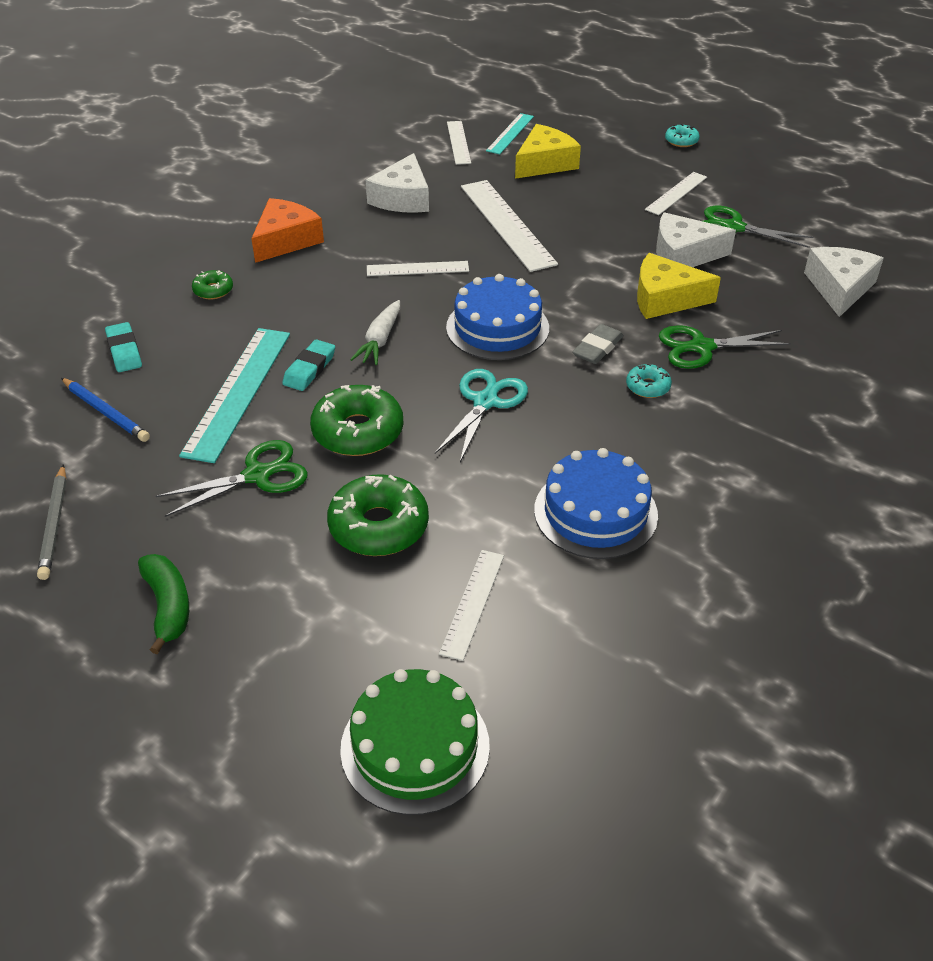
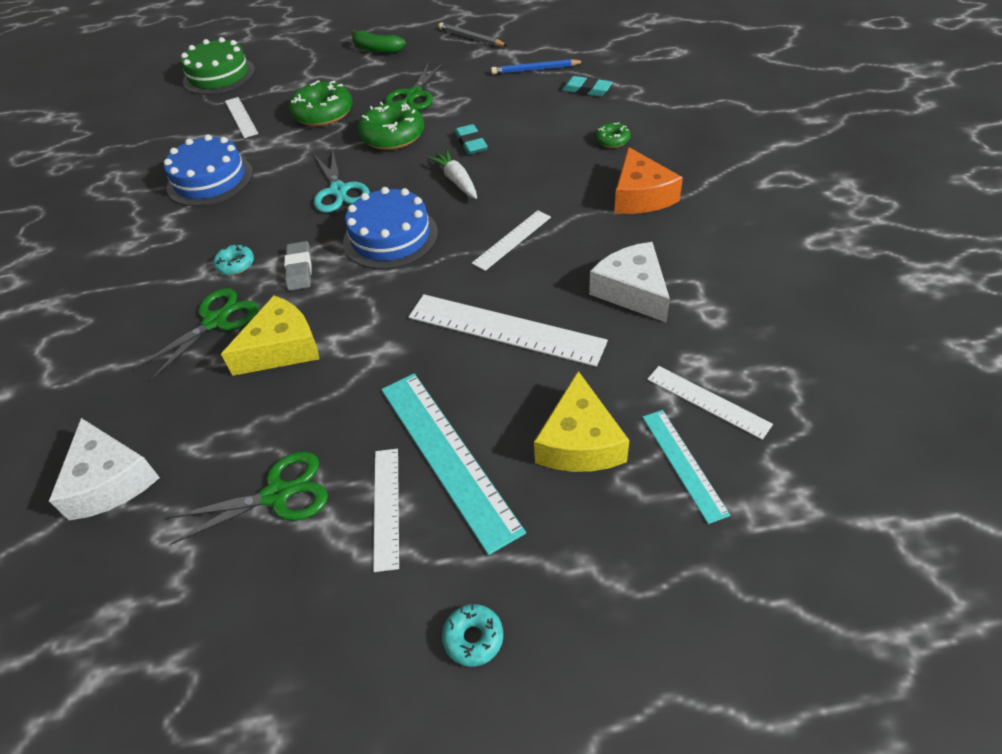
camera: 140 degrees right, 5 degrees up
turquoise ruler [179,328,290,463] -> turquoise ruler moved to [381,373,526,555]
white cheese [656,212,736,267] -> none

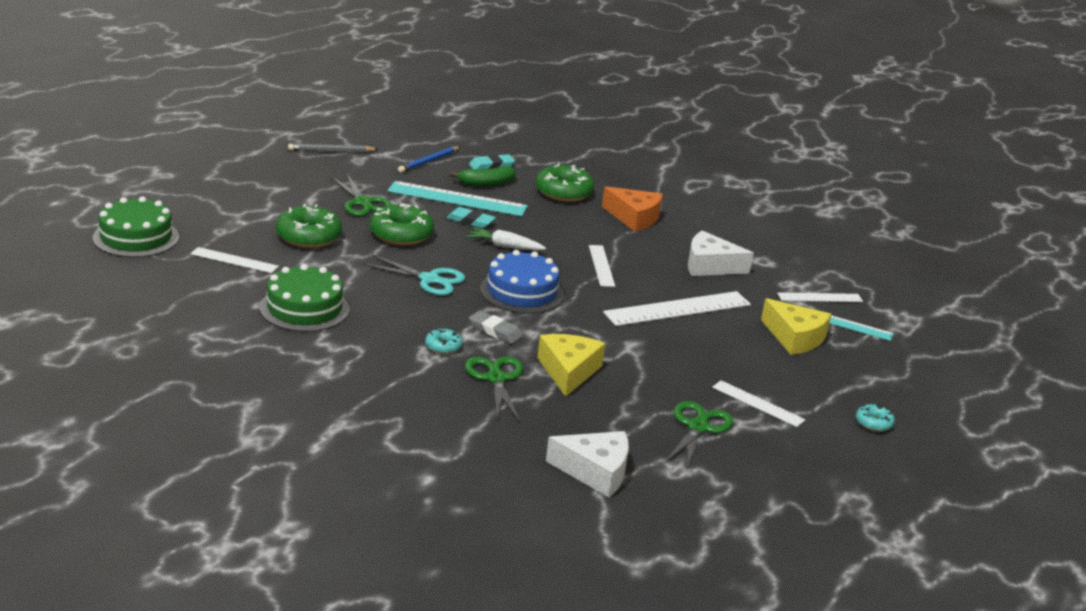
camera: 55 degrees left, 20 degrees down
blue cake [164,134,253,206] -> green cake [260,264,350,332]
green banana [351,30,406,53] -> green banana moved to [450,166,516,187]
turquoise ruler [381,373,526,555] -> turquoise ruler moved to [387,181,528,217]
green donut [595,123,630,148] -> green donut [535,163,594,202], size x1.97

